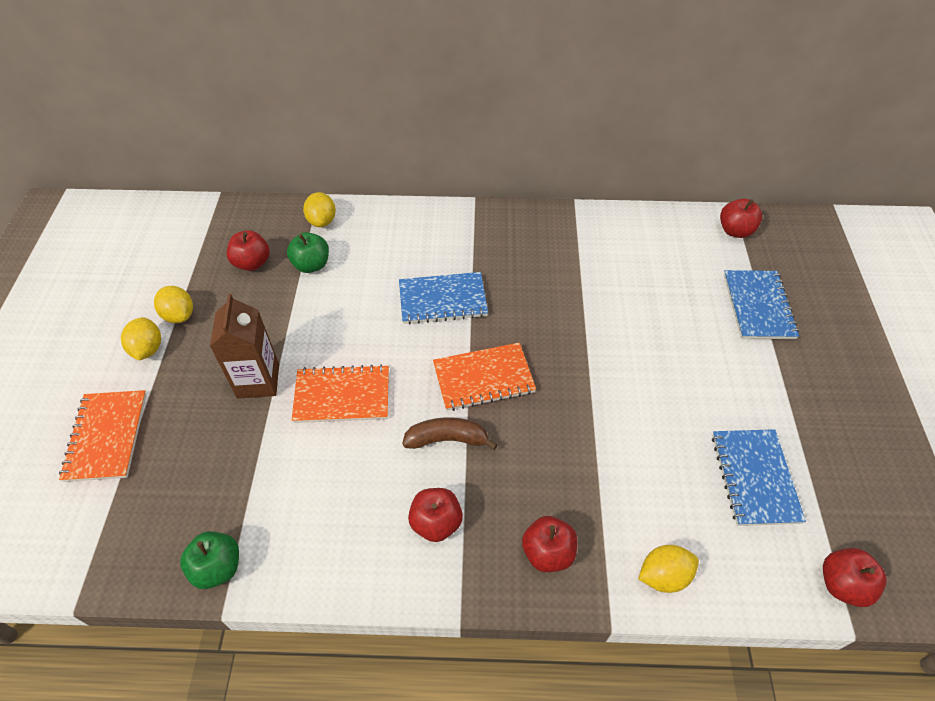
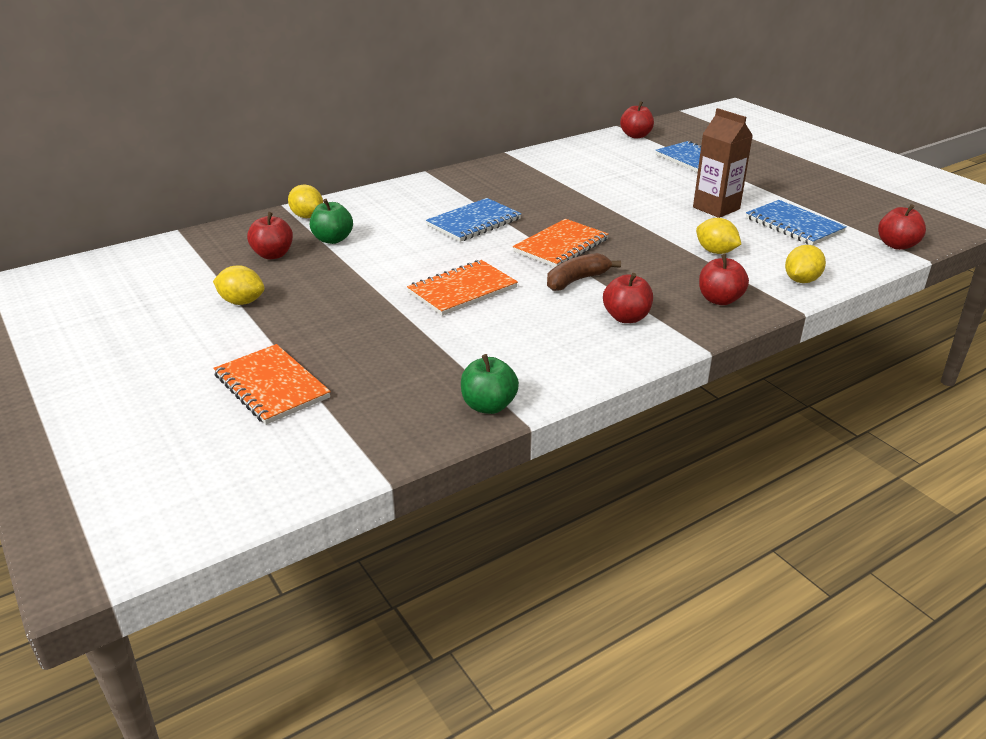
camera: 35 degrees left, 20 degrees down
yellow lemon [121,317,161,361] -> yellow lemon moved to [696,218,741,254]
brown carton [210,293,279,399] -> brown carton moved to [693,108,753,218]

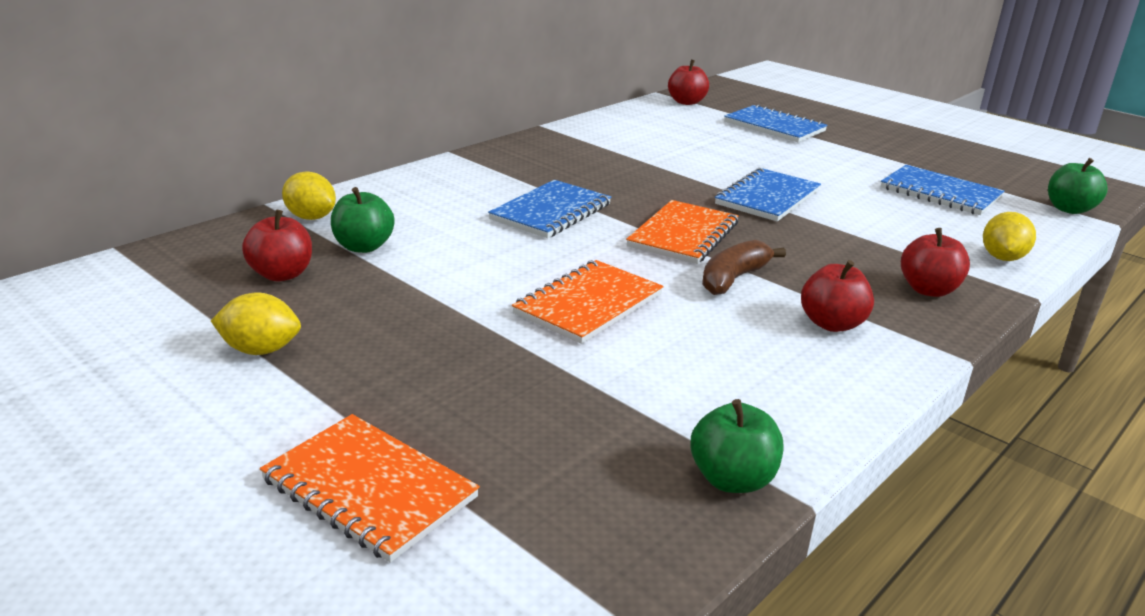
camera: 15 degrees left, 5 degrees down
brown carton [693,108,753,218] -> none
yellow lemon [696,218,741,254] -> none
red apple [878,204,926,250] -> green apple [1048,158,1108,214]
none -> blue notebook [715,168,821,221]

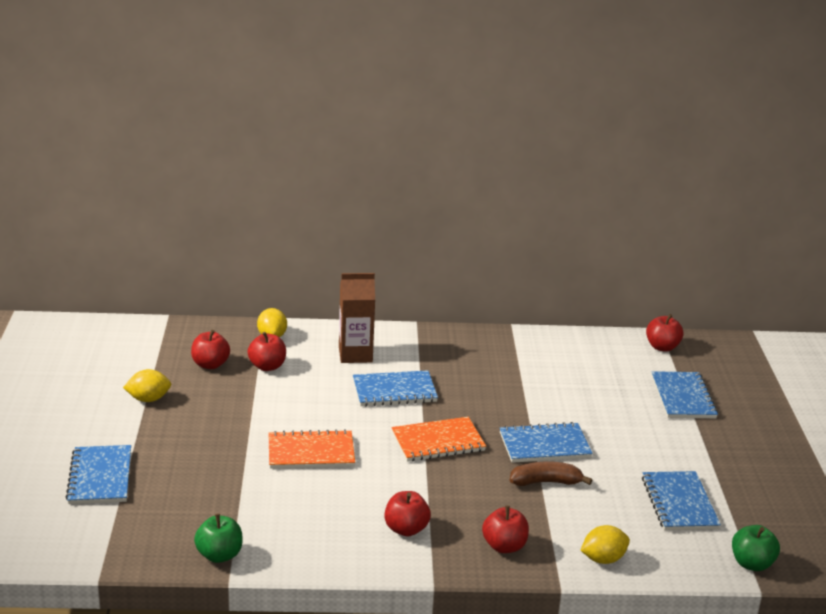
camera: 45 degrees right, 0 degrees up
yellow lemon [211,292,301,355] -> yellow lemon turned 60 degrees counterclockwise [123,369,171,402]
orange notebook [260,414,480,563] -> blue notebook [66,445,131,504]
green apple [331,187,395,253] -> red apple [247,332,286,371]
brown banana [702,240,786,295] -> brown banana moved to [510,461,592,486]
none -> brown carton [339,273,375,363]

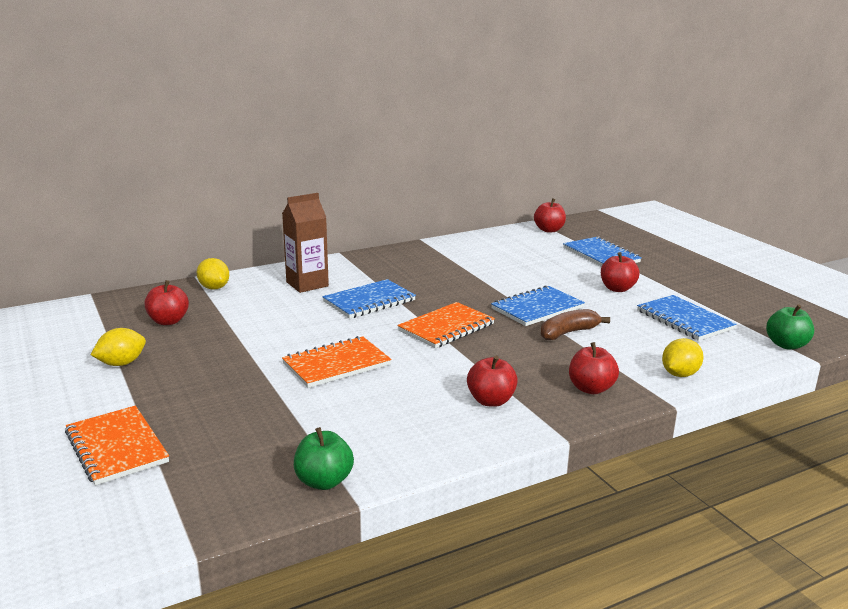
camera: 25 degrees left, 5 degrees down
blue notebook [66,445,131,504] -> orange notebook [65,406,169,485]
red apple [247,332,286,371] -> red apple moved to [601,252,639,292]

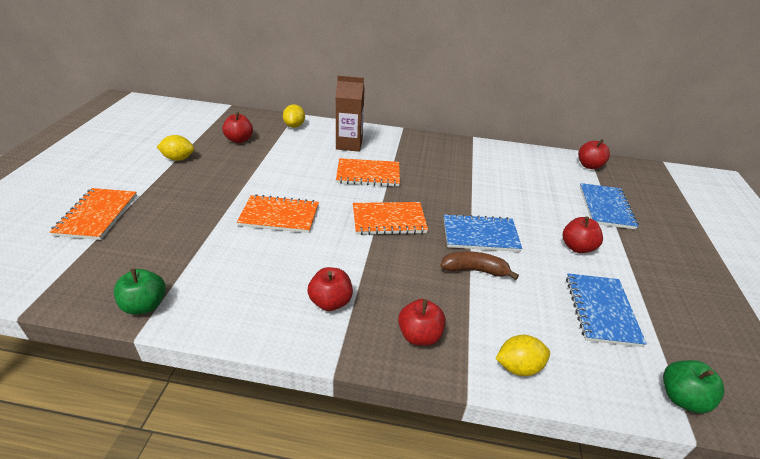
camera: 35 degrees right, 15 degrees up
blue notebook [322,279,416,319] -> orange notebook [336,158,400,187]

